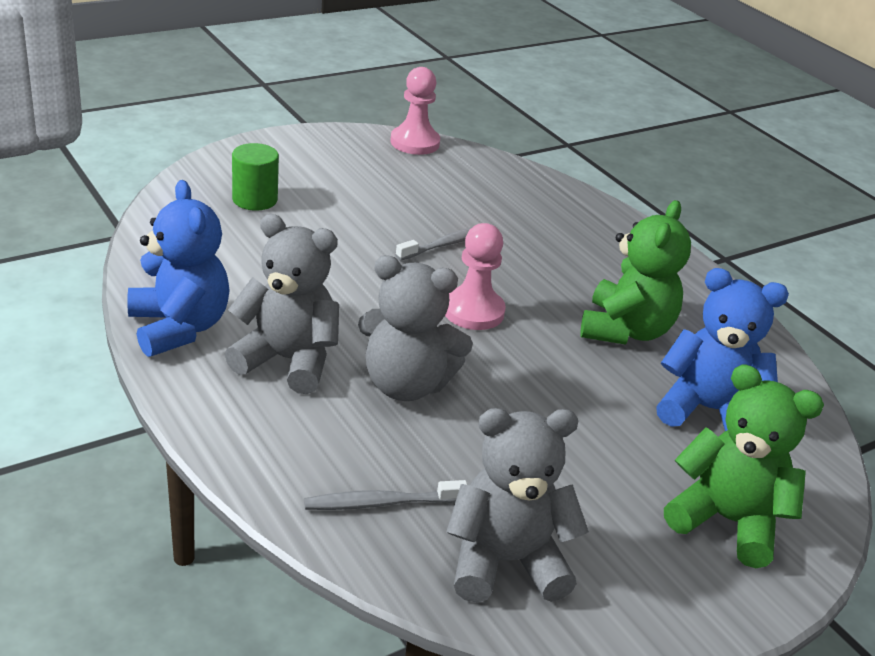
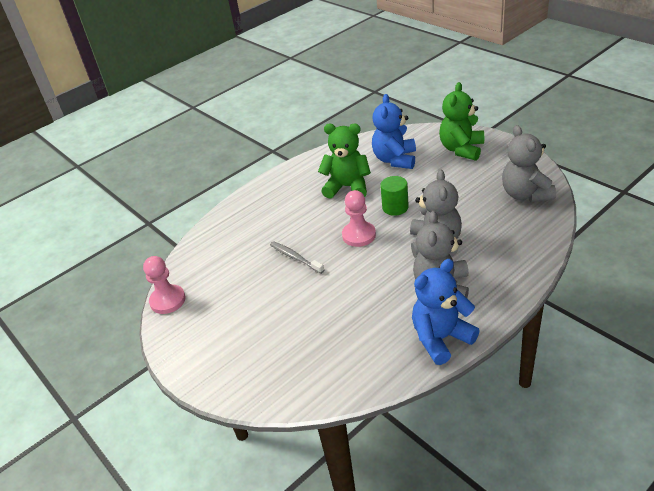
camera: 90 degrees left, 5 degrees up
green cylinder [232,143,279,211] -> green cylinder moved to [380,176,409,216]
grey toothbrush [304,480,468,510] -> none

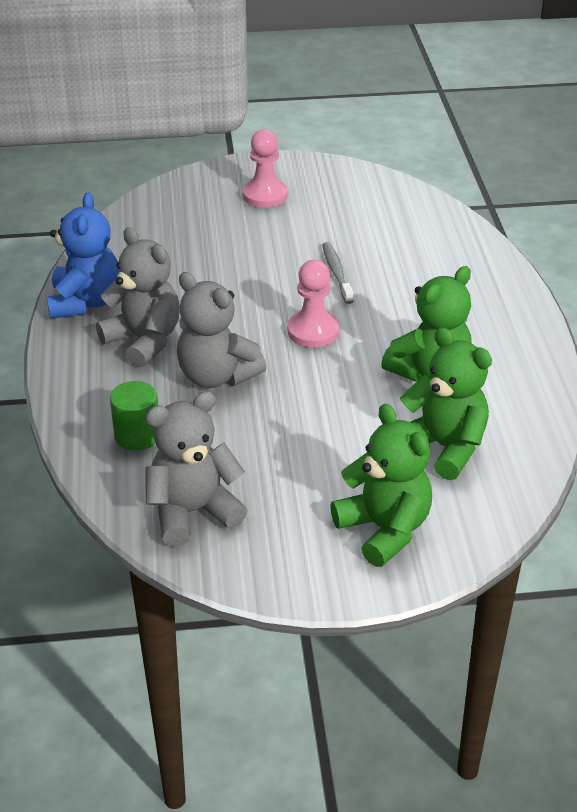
camera: 120 degrees right, 0 degrees up
pink pawn [143,256,186,314] -> pink pawn moved to [243,129,287,208]
grey toothbrush [270,241,324,274] -> grey toothbrush turned 90 degrees counterclockwise [322,242,354,304]
blue teddy bear [372,94,416,169] -> green teddy bear [400,327,492,480]
green cylinder [380,176,409,216] -> green cylinder moved to [110,381,158,451]
grey teddy bear [502,125,556,202] -> grey teddy bear turned 45 degrees counterclockwise [146,391,247,547]

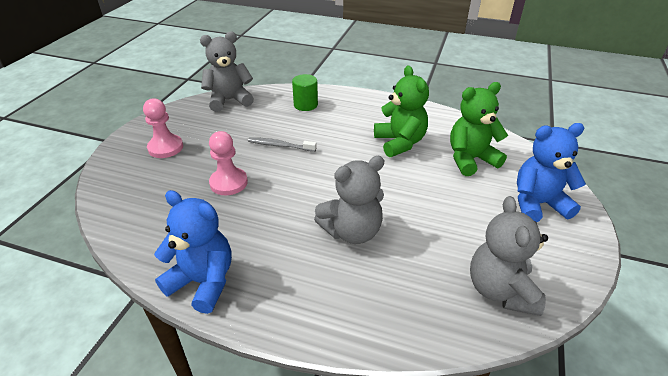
camera: 65 degrees left, 0 degrees up
grey teddy bear [96,227,180,367] -> grey teddy bear moved to [200,31,254,112]
green cylinder [110,381,158,451] -> green cylinder moved to [292,74,318,111]
pink pawn [287,260,339,347] -> pink pawn moved to [209,131,248,195]
green teddy bear [330,404,432,567] -> blue teddy bear [517,123,586,222]

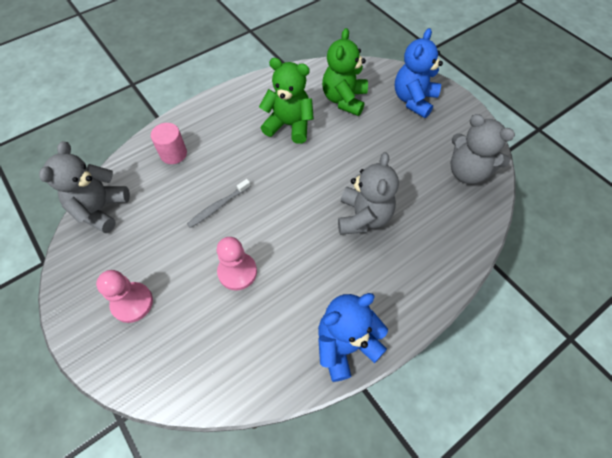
camera: 55 degrees left, 20 degrees up
green cylinder [292,74,318,111] -> pink cylinder [151,123,187,164]

